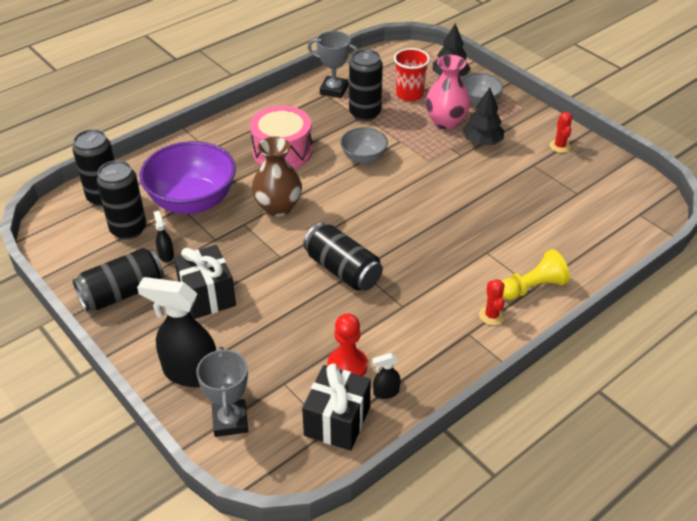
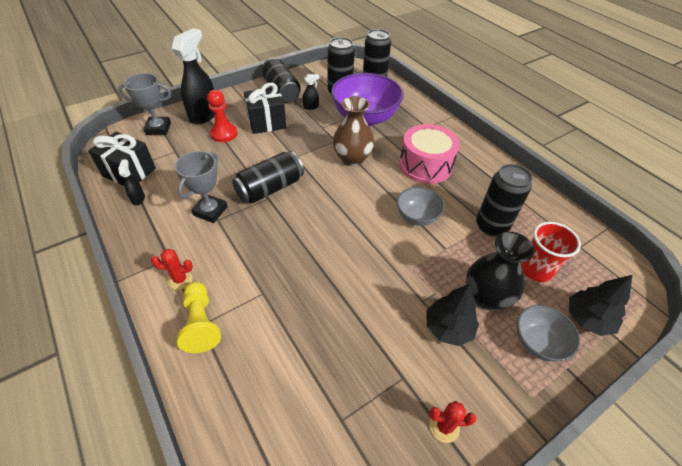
camera: 95 degrees right, 5 degrees up
grey trophy [307,31,358,98] -> grey trophy moved to [175,151,228,223]
red pawn [327,313,368,376] -> red pawn moved to [207,90,237,142]
pink vase [425,55,471,129] -> black vase [466,232,535,310]

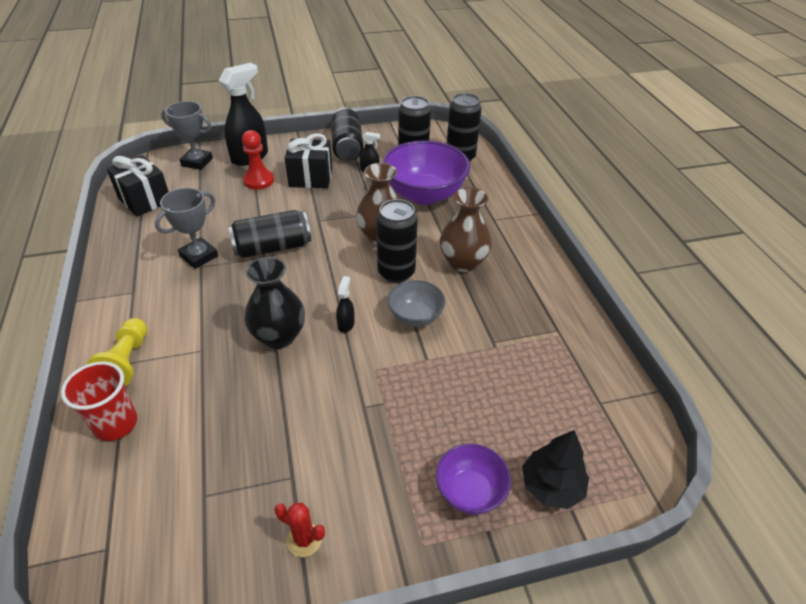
camera: 20 degrees right, 5 degrees down
black spray bottle [118,159,145,205] -> black spray bottle moved to [336,276,355,333]
red cactus [151,249,193,290] -> none
pink drum [399,124,460,184] -> brown vase [440,187,492,272]
black tree [426,284,479,346] -> none
black vase [466,232,535,310] -> black vase moved to [244,257,305,349]
black can [476,164,533,237] -> black can moved to [376,199,418,283]
grey bowl [517,305,580,362] -> purple bowl [436,444,511,515]
red cup [521,222,581,282] -> red cup moved to [61,362,137,441]

